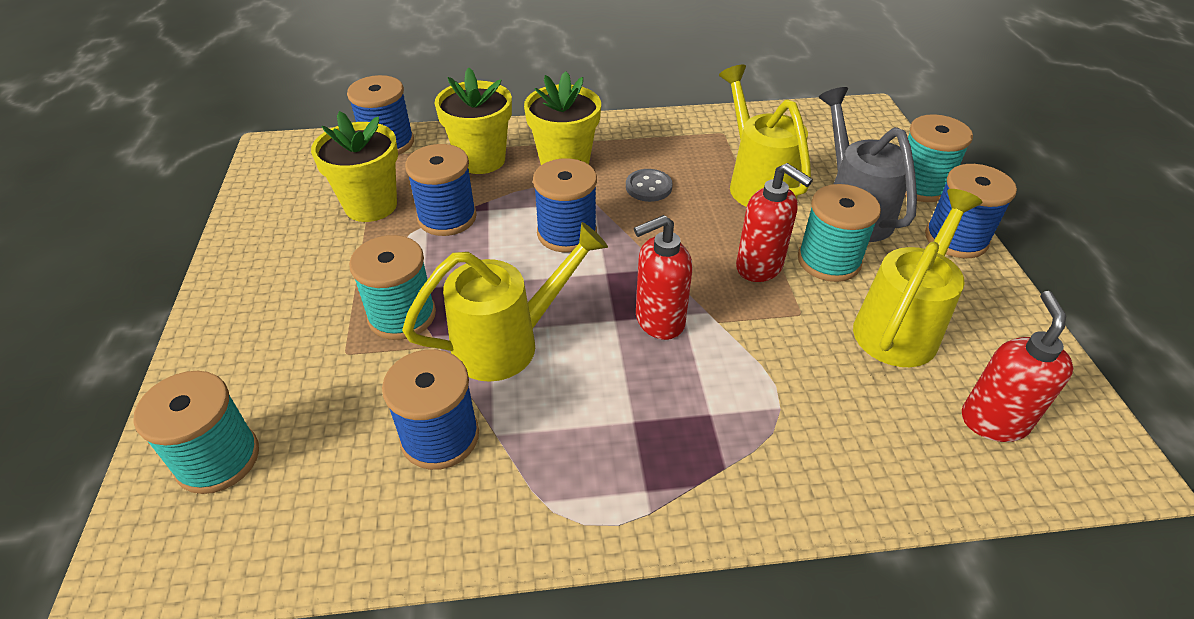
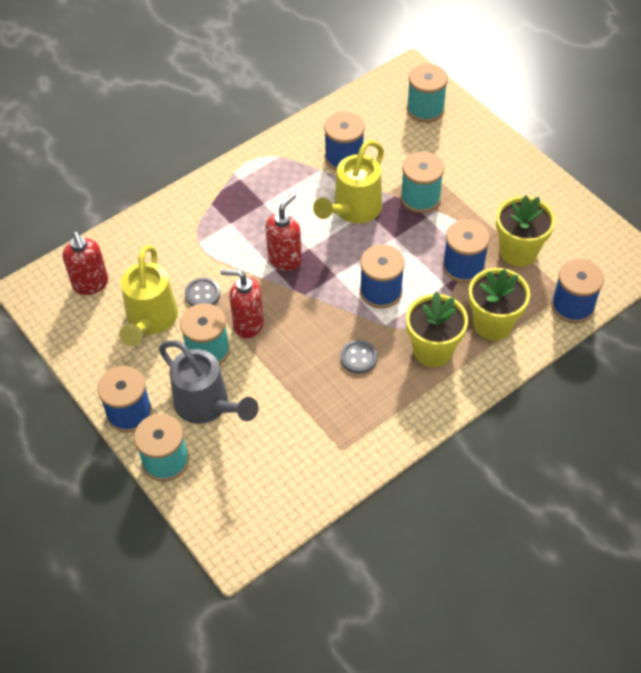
camera: 150 degrees right, 10 degrees up
yellow watering can [719,65,811,207] -> none
none -> grey button [185,278,220,306]

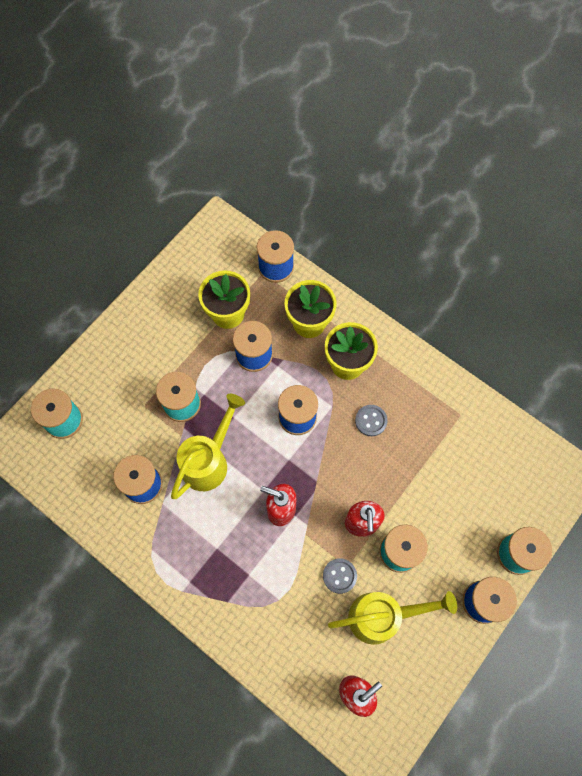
camera: 105 degrees left, 15 degrees up
grey watering can [159,340,258,424] -> none
yellow watering can [313,140,384,223] -> yellow watering can turned 75 degrees counterclockwise [171,394,245,499]

